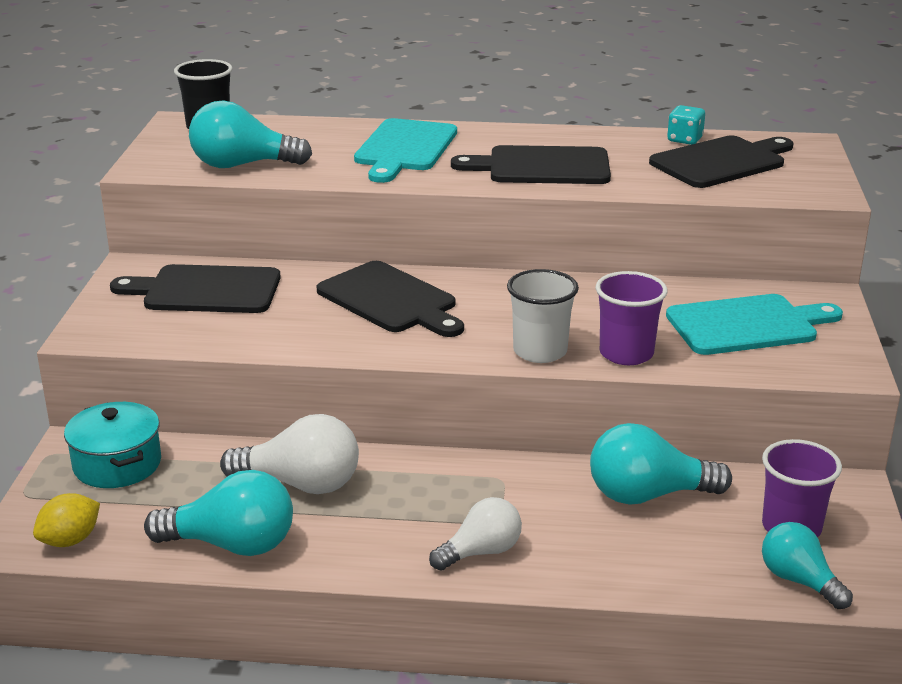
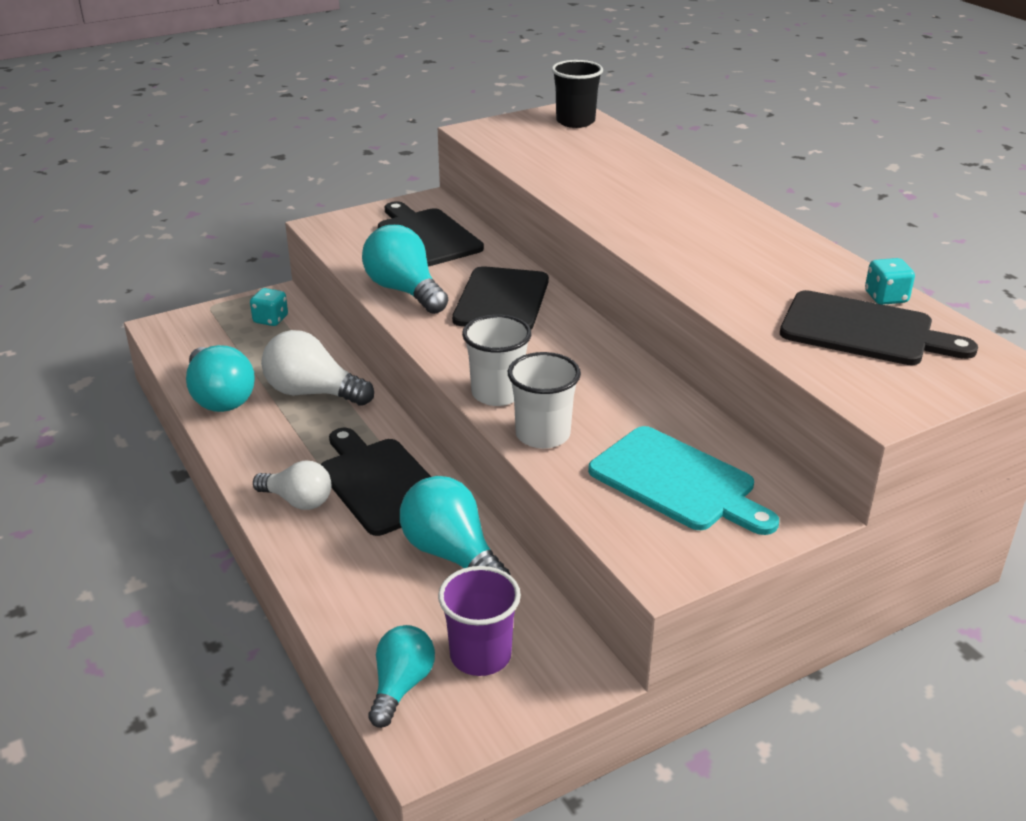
camera: 55 degrees right, 5 degrees up
yellow lemon [33,493,100,547] -> none
turquoise pot [64,402,161,488] -> turquoise dice [250,288,288,326]
turquoise light bulb [189,100,312,168] -> turquoise light bulb moved to [362,225,448,314]
white light bulb [220,414,359,494] -> white light bulb turned 135 degrees clockwise [261,330,374,406]
turquoise cutting board [354,118,457,183] -> none
black cutting board [451,145,611,184] -> black cutting board moved to [321,428,431,536]
purple cup [596,271,668,365] -> white cup [508,352,581,449]

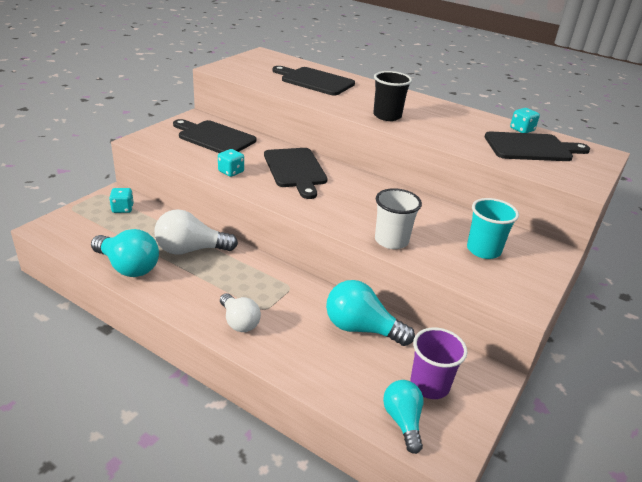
camera: 30 degrees left, 0 degrees up
white light bulb [253,461,331,510] -> white light bulb turned 60 degrees clockwise [220,293,261,332]
black cutting board [321,428,431,536] -> black cutting board moved to [273,66,355,96]
turquoise light bulb [362,225,448,314] -> turquoise dice [218,149,244,177]
white cup [462,314,532,406] -> none
black cup [552,60,603,128] -> black cup moved to [373,71,412,121]
turquoise cutting board [588,426,779,535] -> turquoise cup [467,198,519,259]

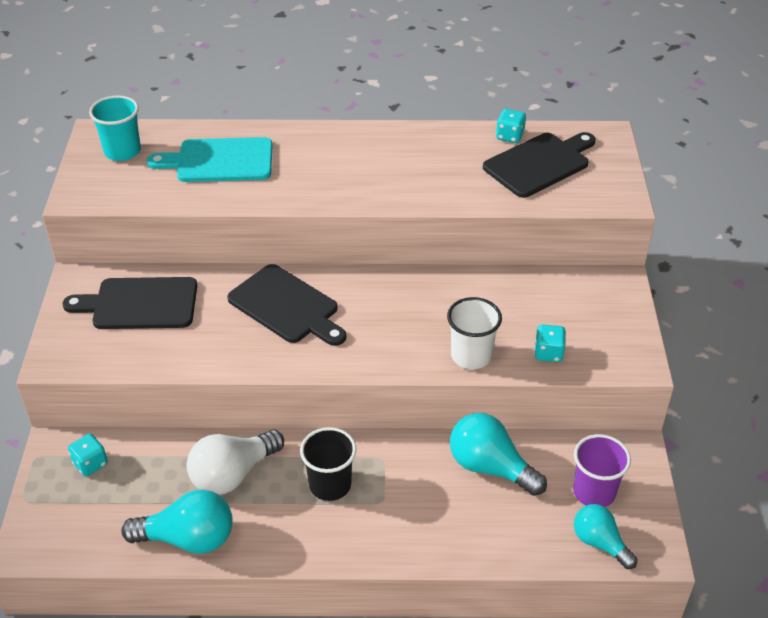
camera: 30 degrees left, 10 degrees up
turquoise dice [218,149,244,177] -> turquoise dice moved to [534,324,566,362]
white light bulb [220,293,261,332] -> none
black cutting board [273,66,355,96] -> turquoise cutting board [147,137,273,182]
turquoise light bulb [326,280,415,346] -> turquoise light bulb turned 45 degrees clockwise [450,413,547,496]
black cup [373,71,412,121] -> black cup moved to [300,427,356,501]
turquoise cup [467,198,519,259] -> turquoise cup moved to [89,95,141,161]

